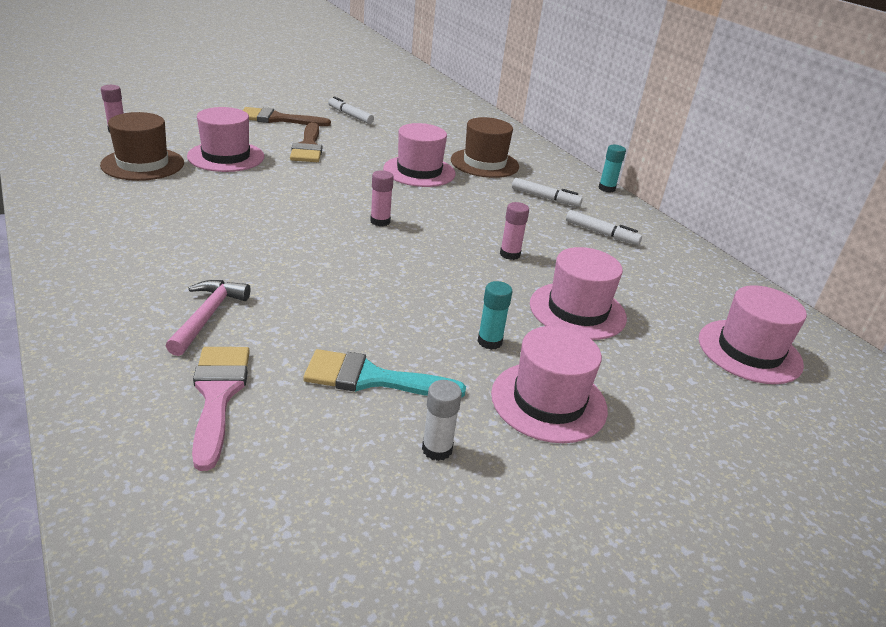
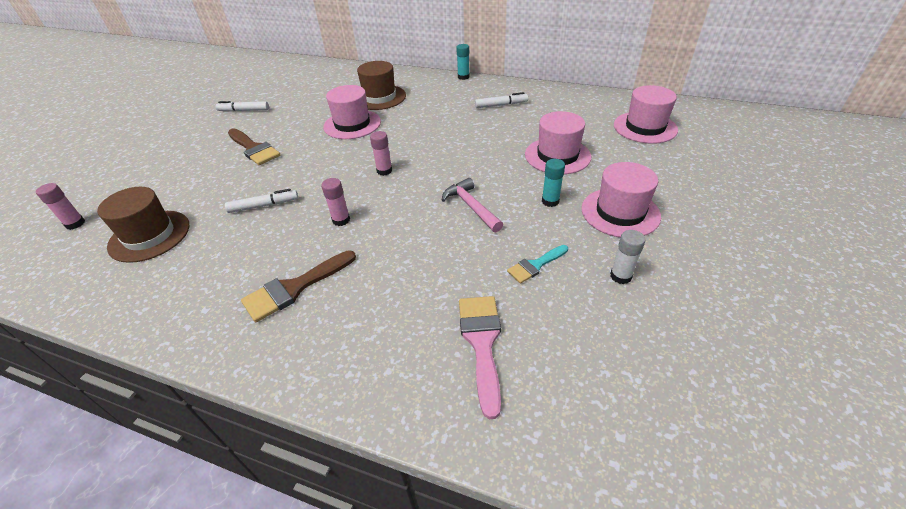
camera: 35 degrees left, 10 degrees up
pink hammer [166,280,251,356] -> pink hammer moved to [442,178,503,232]
pink hat [187,107,264,172] -> none
pink brush [192,347,250,471] -> pink brush turned 45 degrees clockwise [459,296,501,419]
brown brush [243,107,331,126] -> brown brush moved to [241,250,356,322]
turquoise brush [303,349,466,398] -> turquoise brush [507,245,568,283], size x0.62
pink glue stick [500,202,529,260] -> pink glue stick moved to [321,178,350,226]
white marker [512,178,583,207] -> white marker moved to [225,189,298,213]

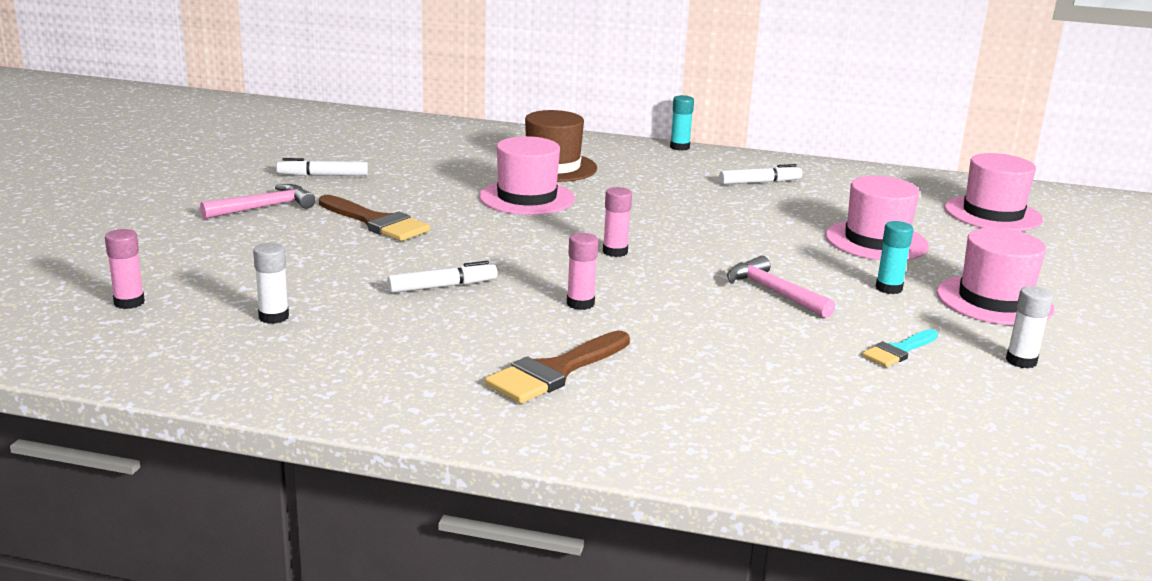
camera: 10 degrees left, 20 degrees down
brown hat [97,187,189,263] -> white glue stick [253,243,289,324]
pink brush [459,296,501,419] -> none
none -> pink hammer [200,184,315,219]

